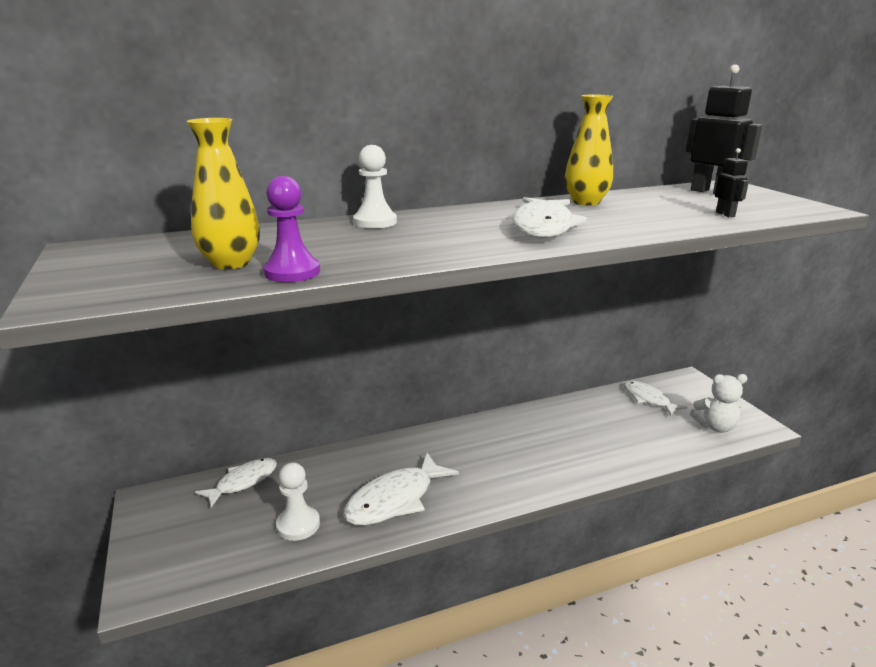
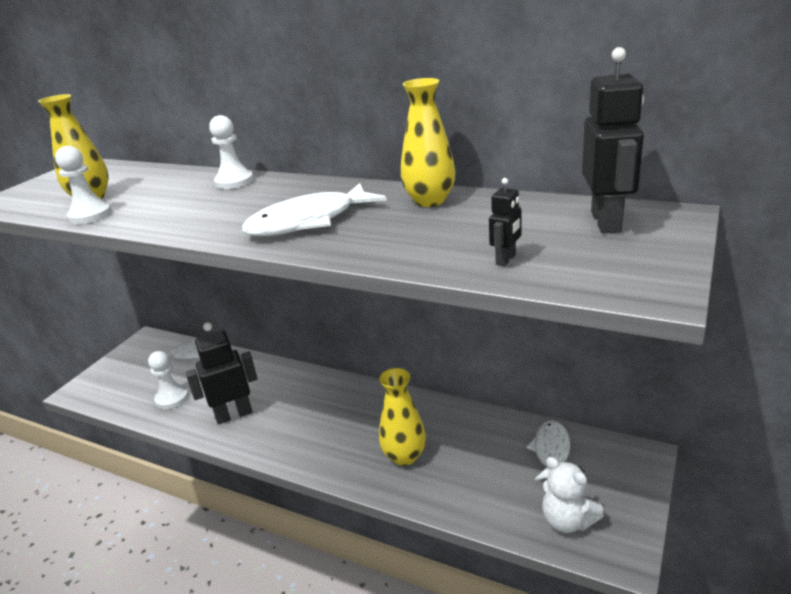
camera: 50 degrees right, 5 degrees up
purple pawn [263,176,320,282] -> white pawn [55,146,112,224]
white fish [343,453,459,525] -> black robot [186,322,257,425]
none -> yellow vase [379,368,426,466]

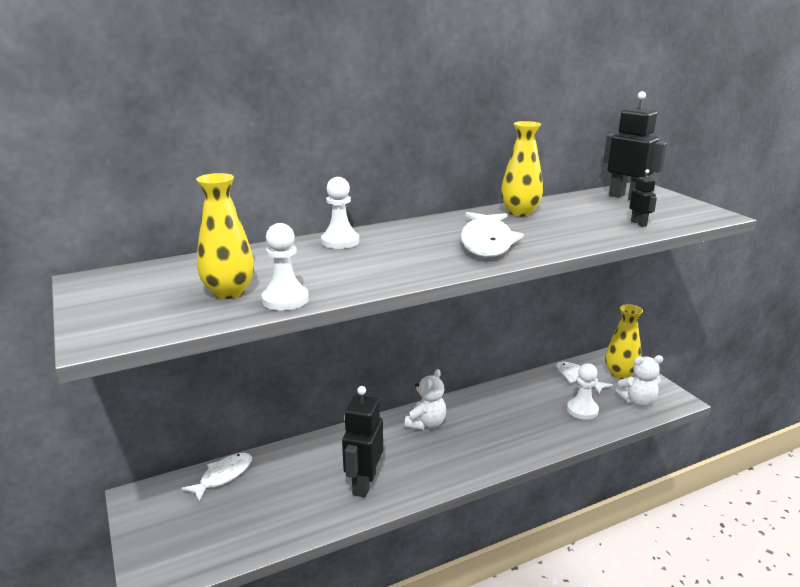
camera: 55 degrees left, 5 degrees down
white pawn [148,351,189,409] -> white pawn moved to [567,363,599,420]
yellow vase [379,368,426,466] -> yellow vase moved to [605,304,643,379]
none -> white teddy bear [405,369,446,430]

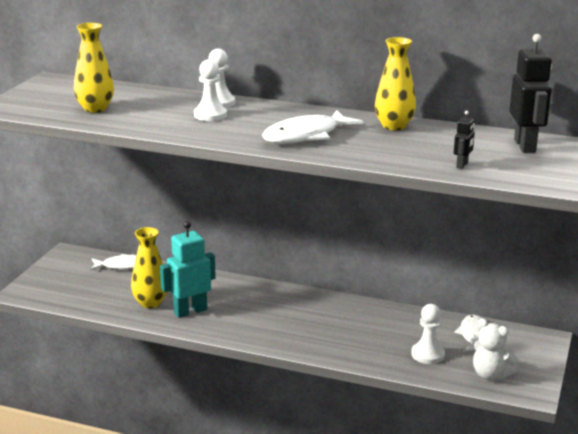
camera: 45 degrees right, 0 degrees up
white pawn [261,223,309,310] -> white pawn moved to [194,59,227,121]
black robot [342,386,383,498] -> turquoise robot [160,221,216,318]
white teddy bear [405,369,446,430] -> none
yellow vase [605,304,643,379] -> yellow vase moved to [131,227,167,308]

